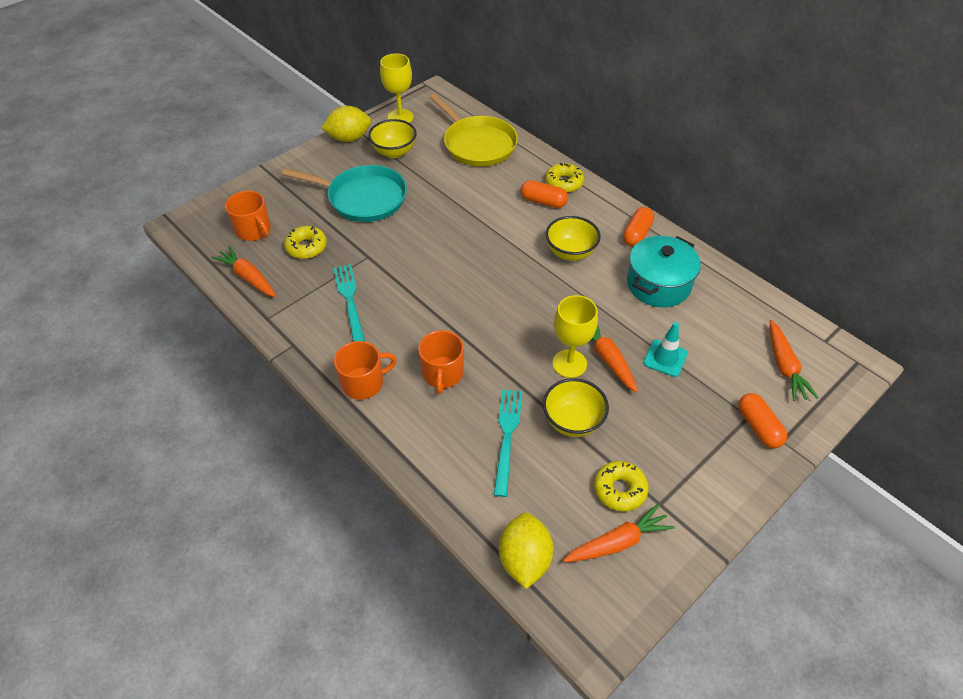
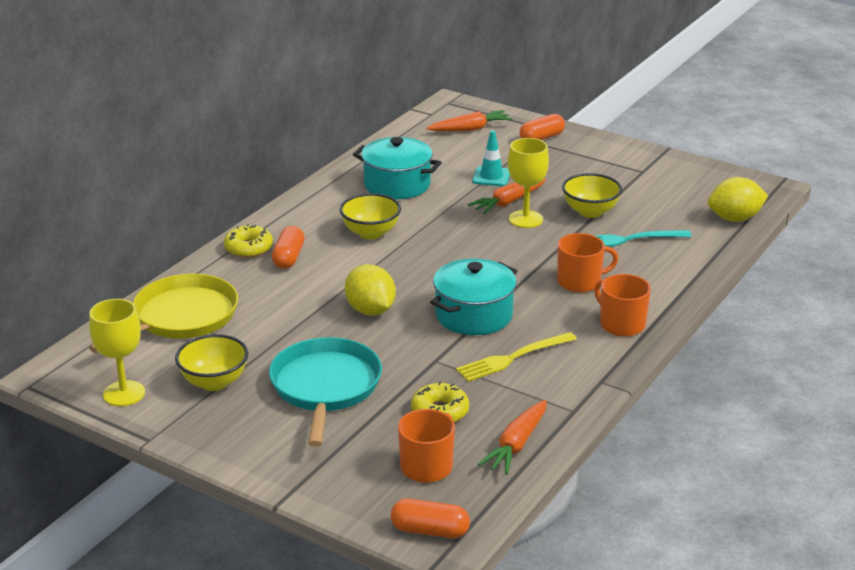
camera: 105 degrees left, 20 degrees down
yellow lemon [321,106,371,142] -> yellow lemon moved to [345,264,396,316]
turquoise fork [334,264,365,342] -> yellow fork [456,332,577,382]
orange carrot [563,504,675,562] -> none
yellow donut [594,461,649,512] -> none
orange capsule [623,207,654,247] -> orange capsule moved to [391,499,470,538]
none -> turquoise pot [430,258,517,335]

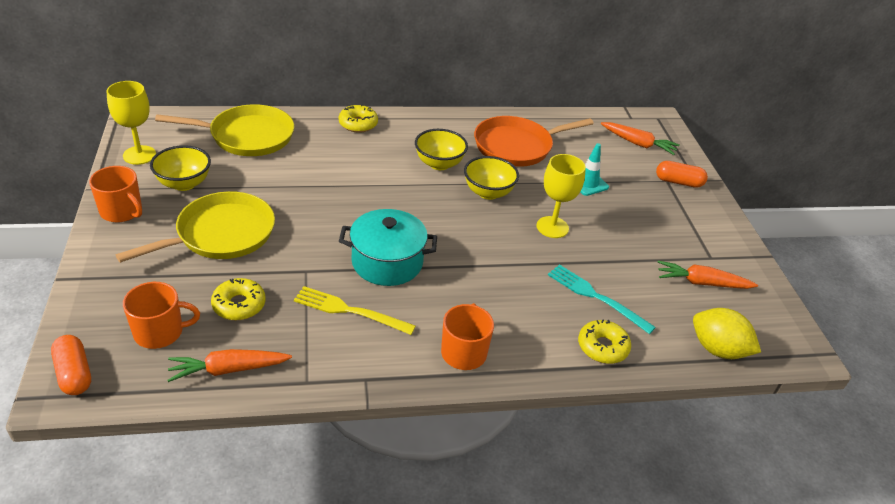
camera: 45 degrees right, 10 degrees up
turquoise pan [269,337,382,447] -> yellow pan [116,191,275,263]
orange capsule [272,226,305,269] -> none
yellow lemon [345,264,396,316] -> none
turquoise pot [353,137,442,199] -> orange pan [474,116,594,167]
orange carrot [467,178,546,214] -> orange carrot moved to [658,261,758,289]
orange mug [557,233,619,293] -> orange mug moved to [89,166,142,222]
yellow bowl [562,173,622,218] -> yellow bowl moved to [464,156,519,200]
none -> yellow donut [578,320,631,364]

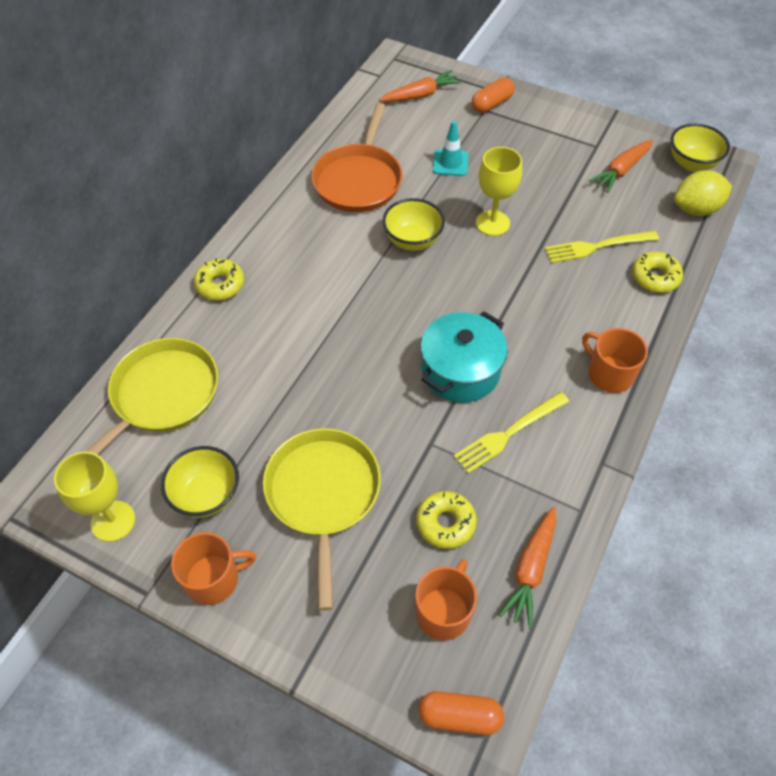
camera: 50 degrees left, 15 degrees up
yellow bowl [415,129,468,170] -> yellow bowl moved to [671,124,730,172]
turquoise fork [548,264,656,334] -> yellow fork [545,231,659,263]

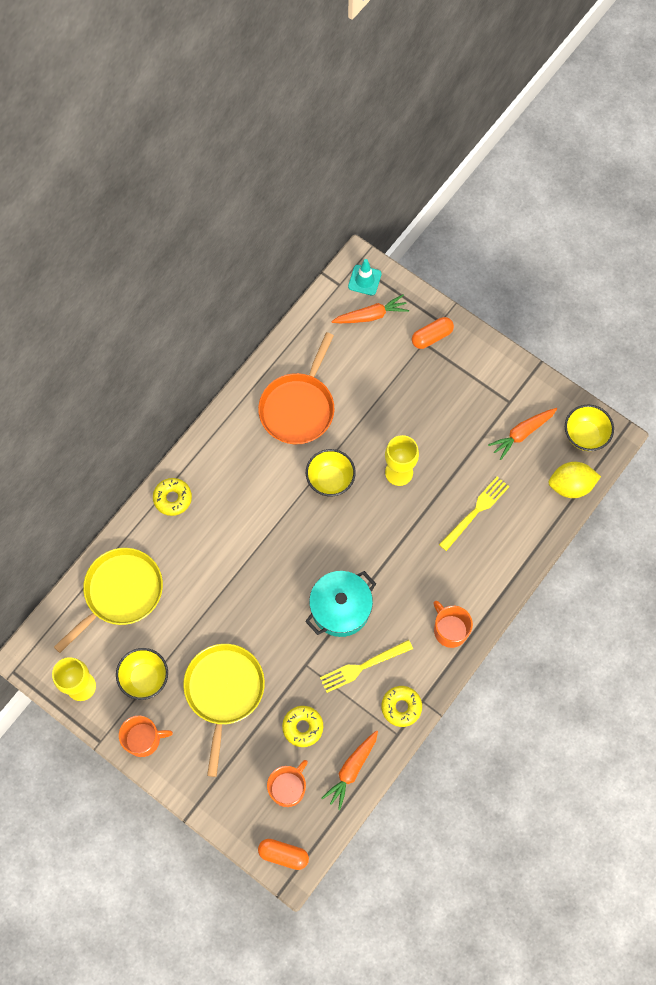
camera: 10 degrees right, 15 degrees up
turquoise traffic cone [433,121,469,176] -> turquoise traffic cone moved to [348,259,382,296]
yellow fork [545,231,659,263] -> yellow fork turned 135 degrees clockwise [439,477,509,551]
yellow donut [632,252,683,293] -> yellow donut moved to [381,686,422,727]

